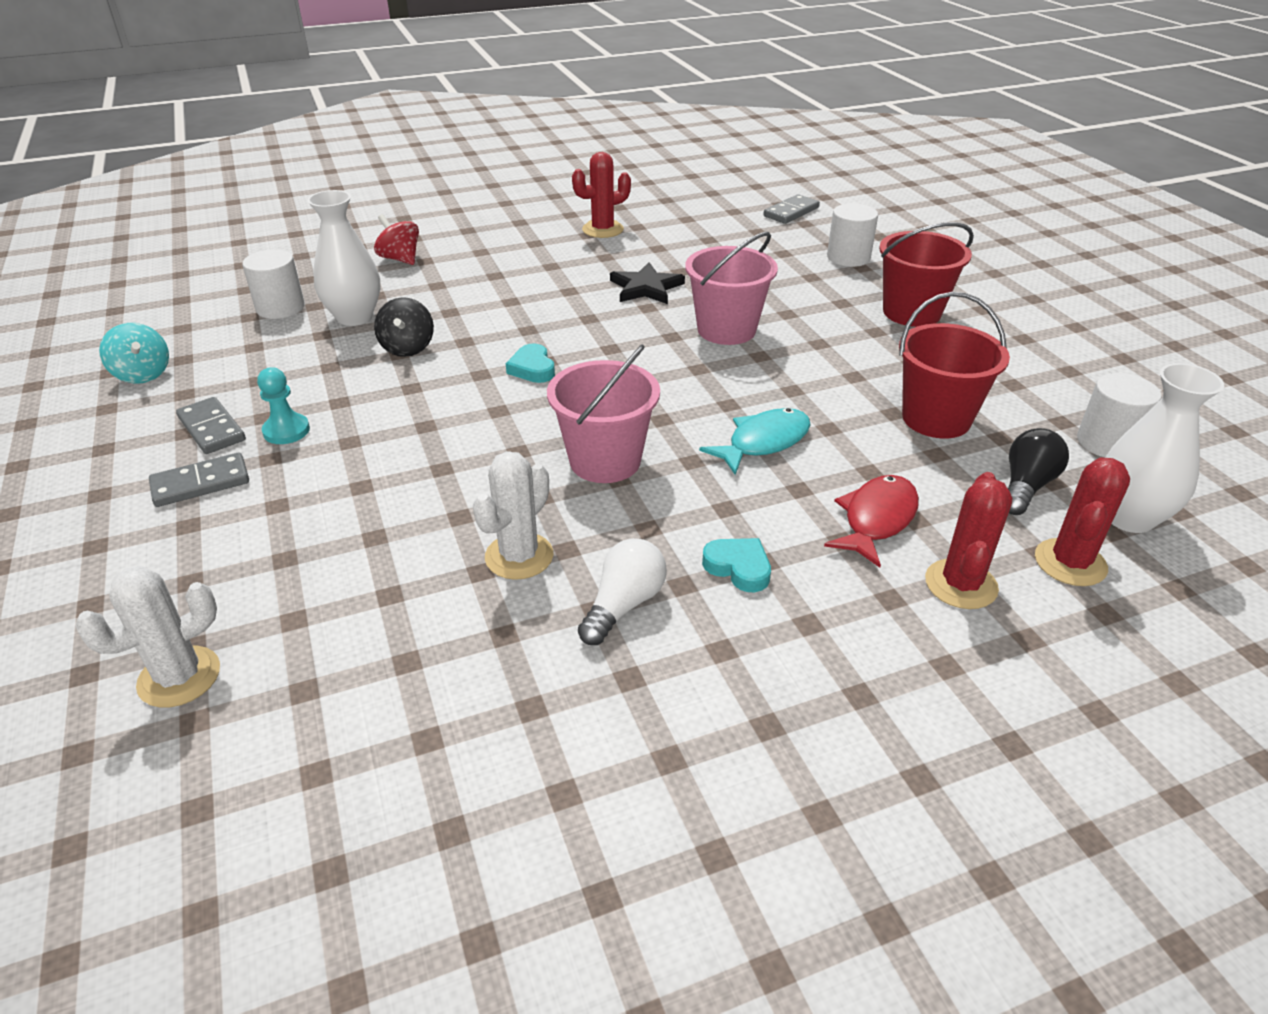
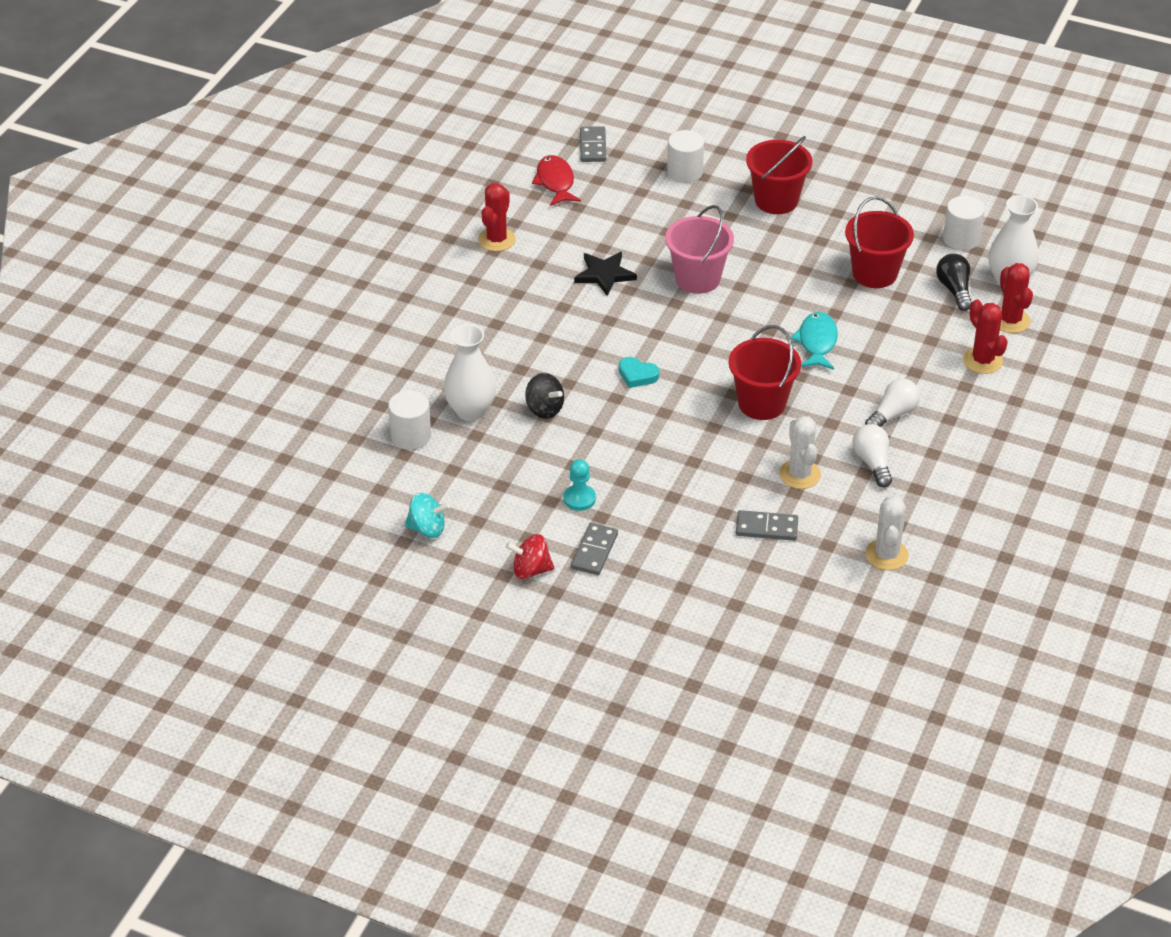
camera: 45 degrees left, 5 degrees up
white cactus [75,566,220,708] -> white cactus moved to [865,496,909,570]
grey domino [176,397,246,454] -> grey domino moved to [736,510,798,541]
red spinning top [374,214,419,265] -> red spinning top moved to [506,534,554,579]
pink bucket [547,344,660,483] -> red bucket [729,325,801,420]
turquoise heart [702,538,771,592] -> white light bulb [865,379,920,427]
red fish [824,475,919,568] -> red fish moved to [532,155,581,206]

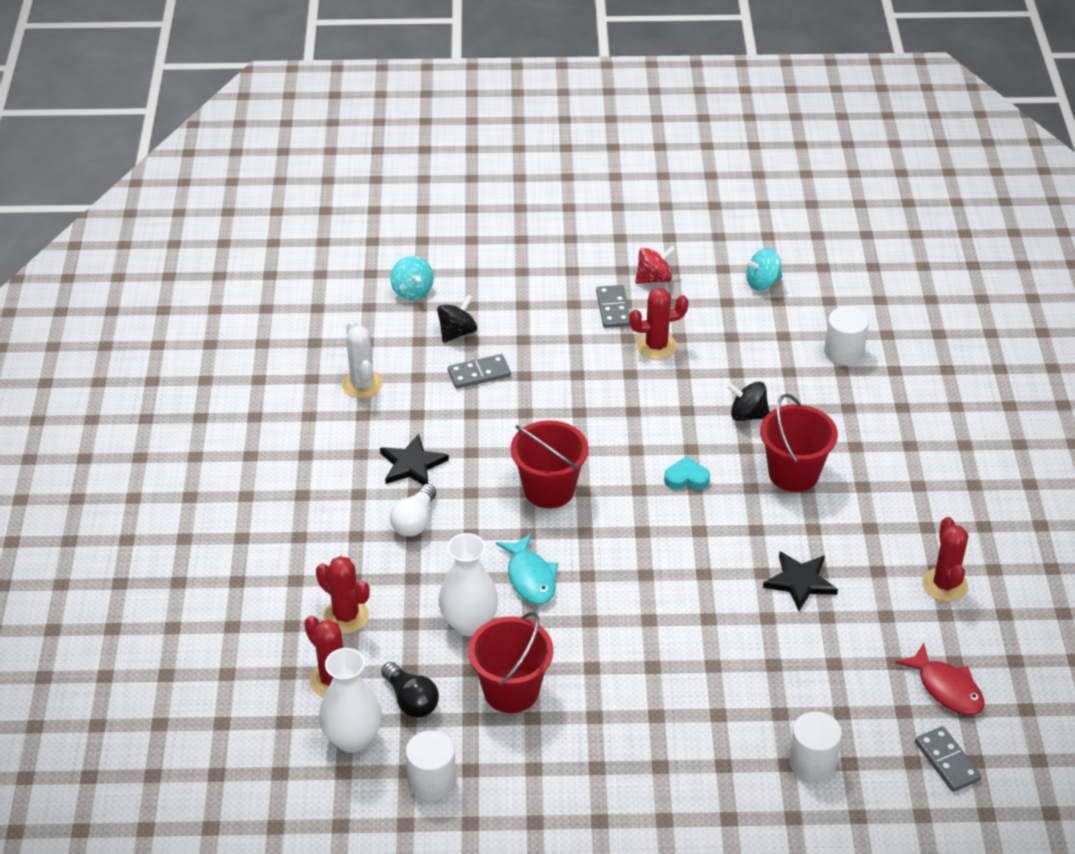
camera: 155 degrees right, 0 degrees up
white vase [444,324,496,421] -> white vase moved to [438,533,498,636]
turquoise pawn [563,459,596,511] -> red cactus [629,288,688,360]
pink bucket [665,205,734,294] -> none
red bucket [746,136,812,214] -> red bucket moved to [760,394,838,492]
white cactus [779,416,821,489] -> none
white light bulb [852,424,892,487] -> black star [380,434,449,485]
none -> turquoise spinning top [390,256,434,301]
none -> black spinning top [437,295,477,343]

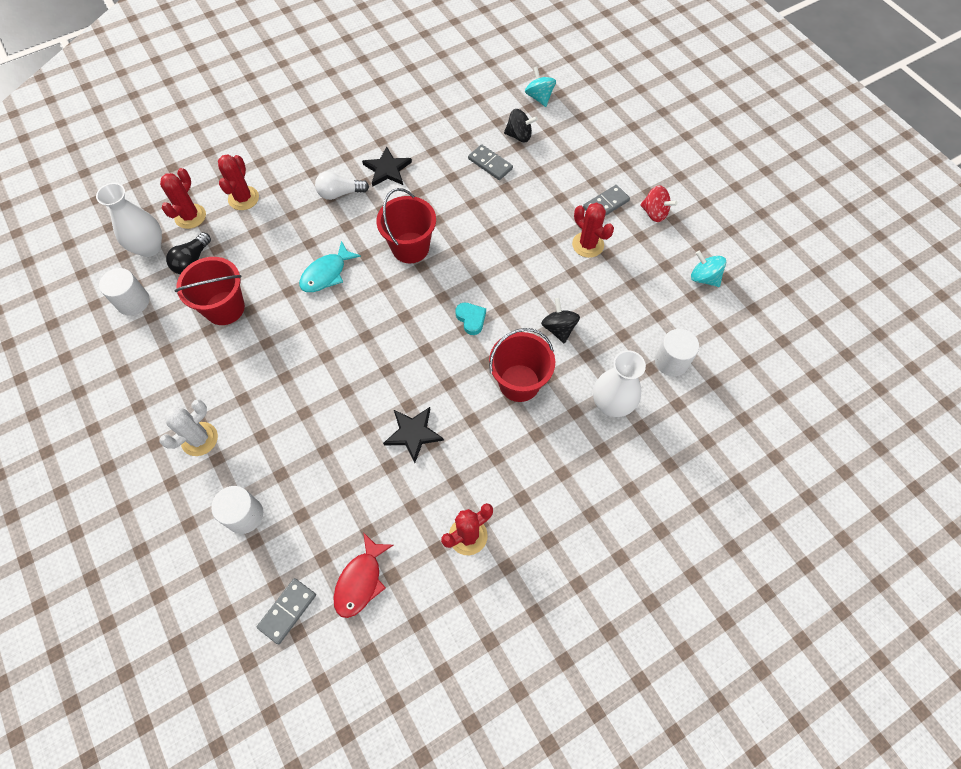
camera: 60 degrees right, 20 degrees up
white cactus [342,321,383,398] -> white cactus moved to [159,399,218,456]
turquoise spinning top [390,256,434,301] -> turquoise spinning top turned 120 degrees clockwise [525,67,556,107]
white vase [438,533,498,636] -> white vase moved to [593,350,646,417]

